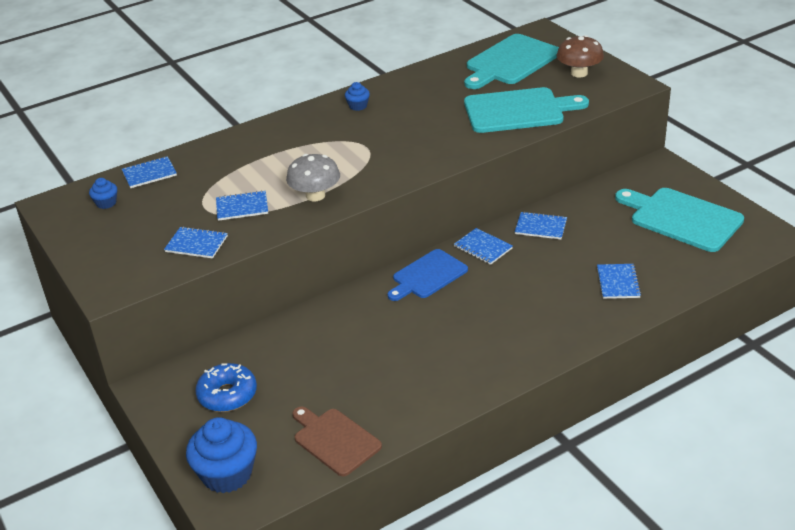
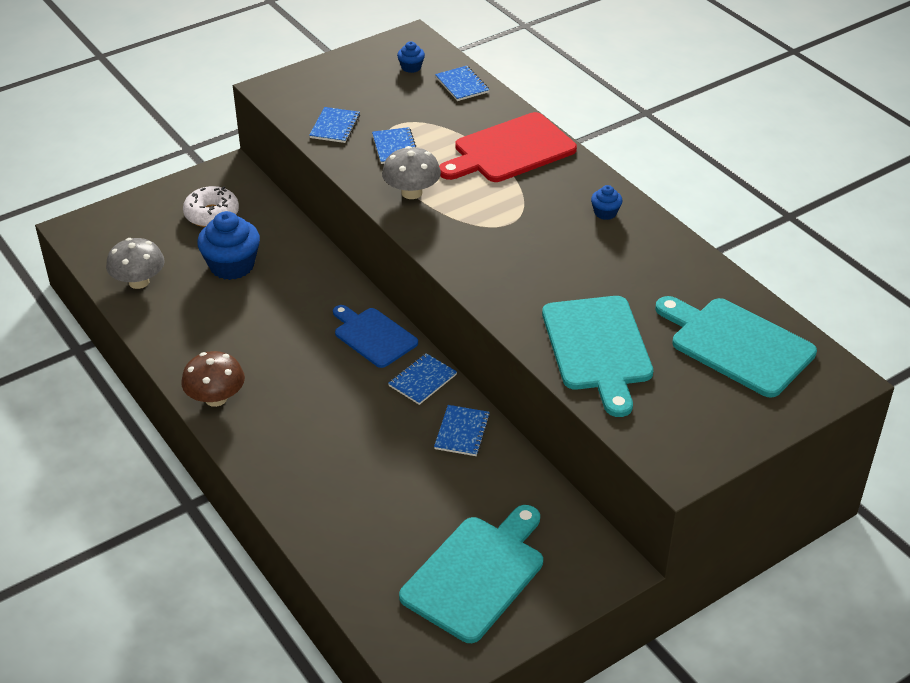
camera: 85 degrees right, 5 degrees up
blue cupcake [186,417,257,493] -> blue cupcake moved to [197,211,260,280]
blue donut [195,363,257,412] -> white donut [183,186,239,227]
brown cutting board [292,406,382,476] -> grey mushroom [106,238,164,289]
brown mushroom [557,35,604,77] -> brown mushroom moved to [181,351,245,407]
blue notebook [597,264,641,299] -> none
none -> red cutting board [439,112,577,182]

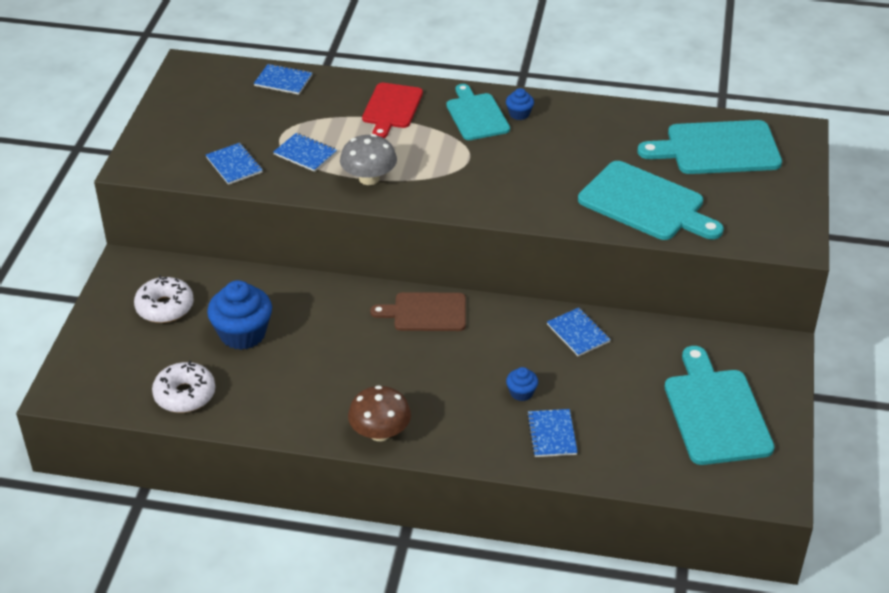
camera: 45 degrees left, 0 degrees up
grey mushroom [106,238,164,289] -> white donut [152,360,215,413]
blue cutting board [333,305,418,368] -> brown cutting board [370,292,466,331]
blue notebook [388,353,457,405] -> blue notebook moved to [527,409,578,457]
blue cupcake [397,41,425,73] -> blue cupcake moved to [506,367,538,401]
red cutting board [439,112,577,182] -> red cutting board [362,83,423,138], size x0.66
none -> turquoise cutting board [446,84,510,140]

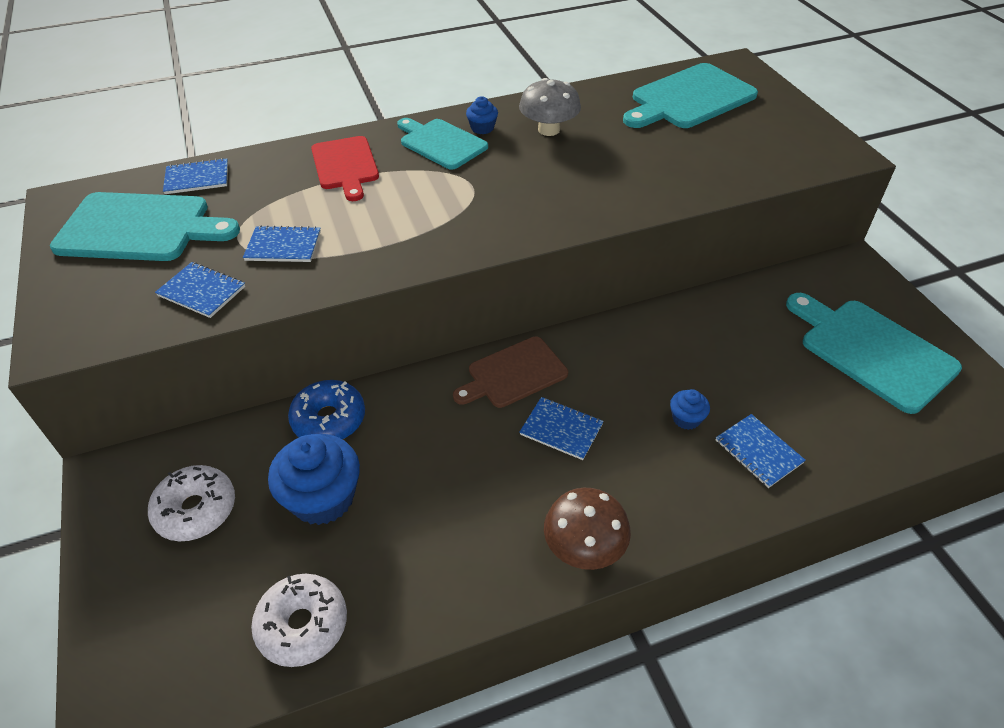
camera: 30 degrees left, 5 degrees up
grey mushroom [340,134,397,185] -> grey mushroom moved to [519,78,581,136]
blue notebook [547,308,611,356] -> blue notebook moved to [520,397,604,460]
turquoise cutting board [578,161,724,240] -> turquoise cutting board moved to [50,192,240,261]
none -> blue donut [288,380,365,439]

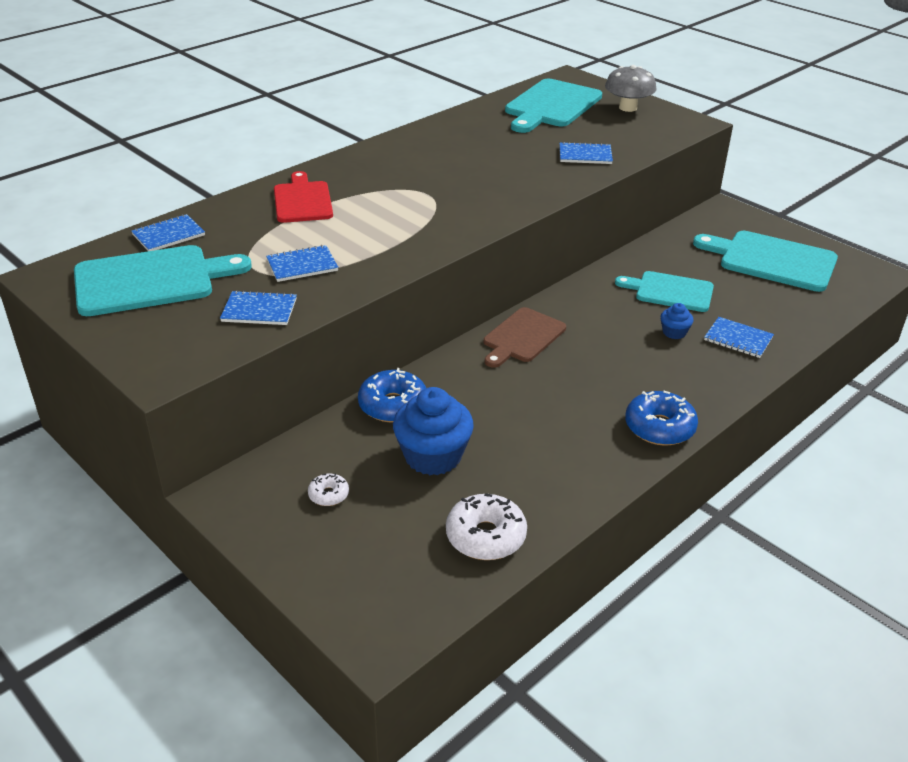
camera: 25 degrees left, 10 degrees down
white donut [148,465,235,541] -> white donut [308,474,349,506], size x0.53
red cutting board [311,136,379,201] -> red cutting board turned 150 degrees counterclockwise [274,171,333,223]
turquoise cutting board [397,118,488,170] -> turquoise cutting board moved to [615,271,714,312]
blue cupcake [466,96,498,134] -> none
grey mushroom [519,78,581,136] -> grey mushroom moved to [605,65,656,112]
blue notebook [520,397,604,460] -> blue notebook moved to [560,142,613,164]
brown mushroom [544,488,631,570] -> blue donut [625,391,698,446]

